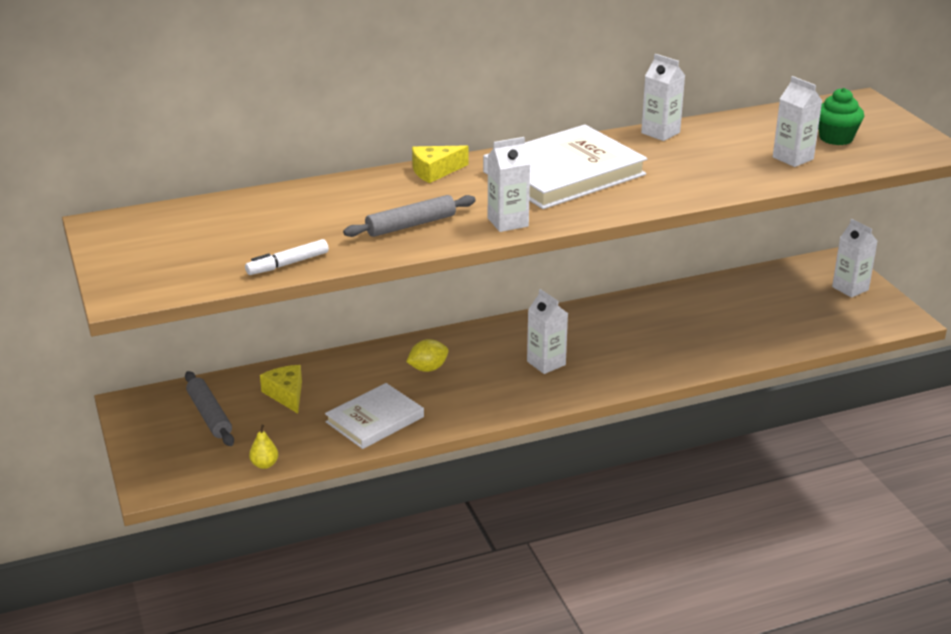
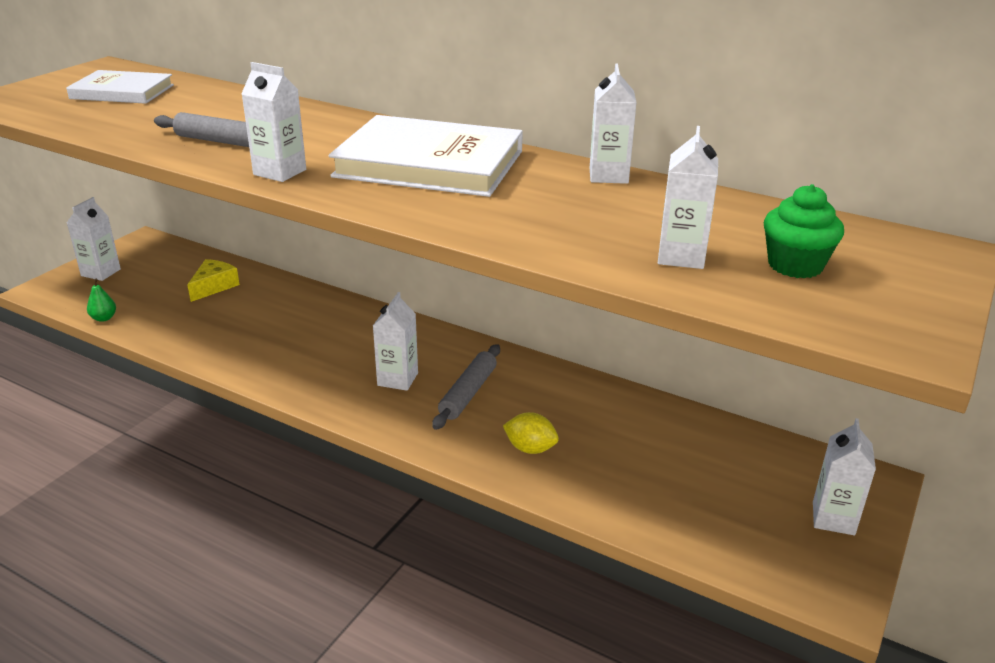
camera: 50 degrees right, 0 degrees up
grey rolling pin [185,371,234,446] -> grey rolling pin moved to [432,344,500,430]
white marker [245,239,329,275] -> none
yellow pear [249,425,279,469] -> green pear [87,278,116,322]
white book [325,383,424,449] -> white book moved to [66,70,174,104]
yellow lemon [406,339,448,372] -> yellow lemon moved to [503,412,559,454]
yellow cheese [412,145,468,183] -> none
none -> white carton [67,197,121,281]

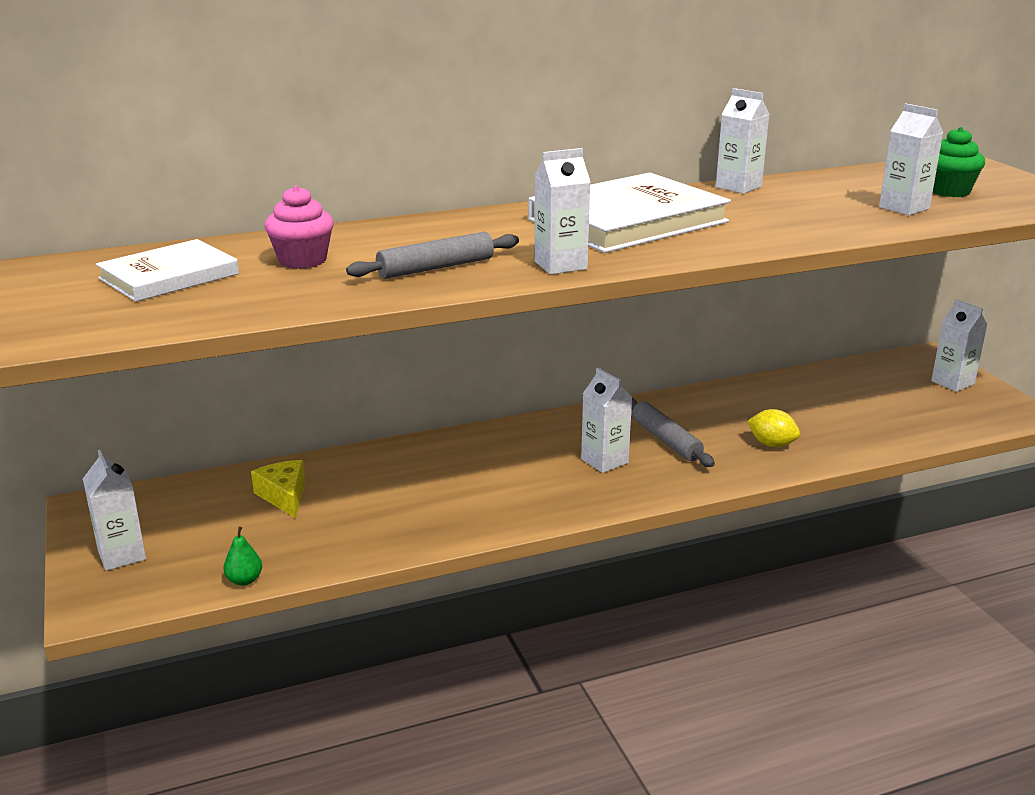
camera: 50 degrees left, 5 degrees down
yellow lemon [503,412,559,454] -> yellow lemon turned 60 degrees clockwise [747,409,800,447]
none -> pink cupcake [265,185,334,269]

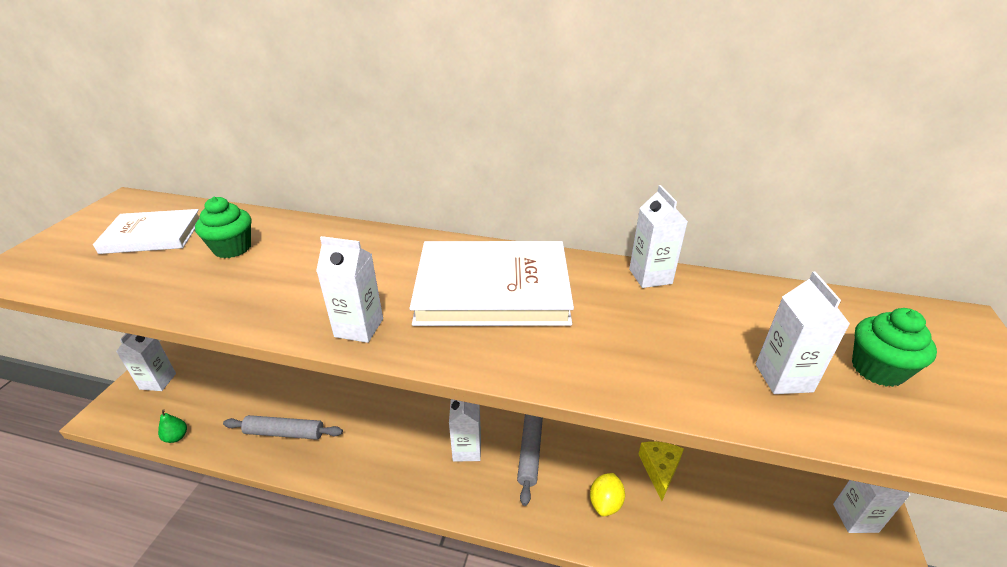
camera: 35 degrees right, 10 degrees up
yellow cheese [251,460,305,518] -> yellow cheese moved to [638,441,684,501]
pink cupcake [265,185,334,269] -> green cupcake [195,197,251,258]
grey rolling pin [346,232,519,279] -> grey rolling pin moved to [223,415,343,440]
yellow lemon [747,409,800,447] -> yellow lemon turned 45 degrees clockwise [590,473,625,516]

